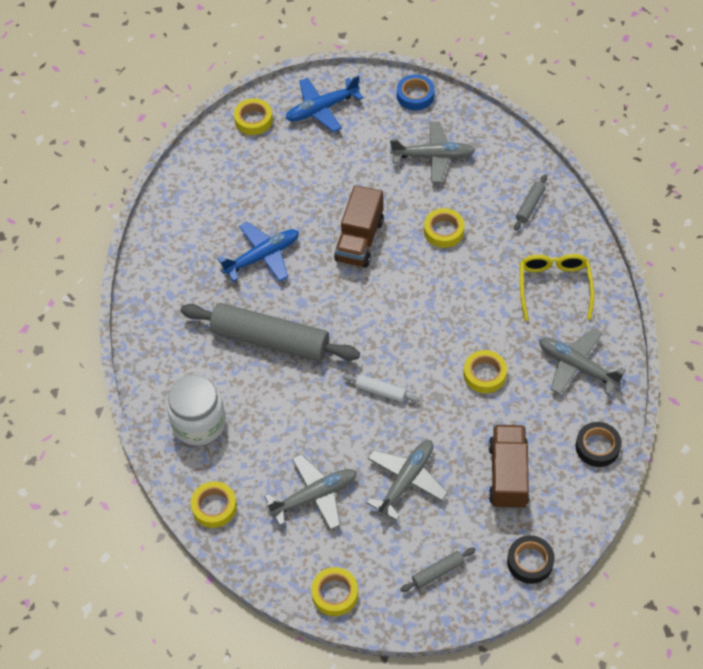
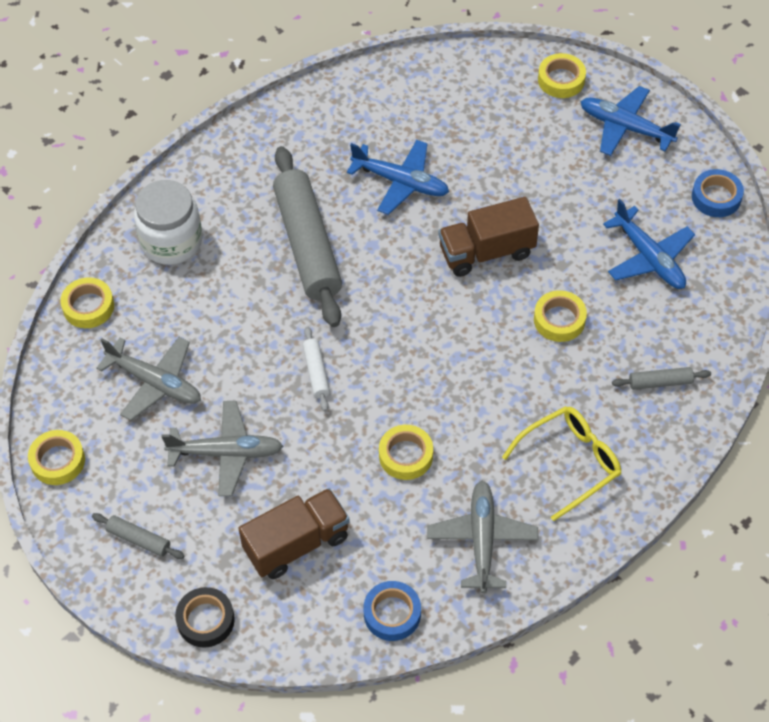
camera: 55 degrees right, 0 degrees up
grey plane [390,121,475,183] -> blue plane [603,199,695,289]
black tape [576,422,621,467] -> blue tape [363,581,421,641]

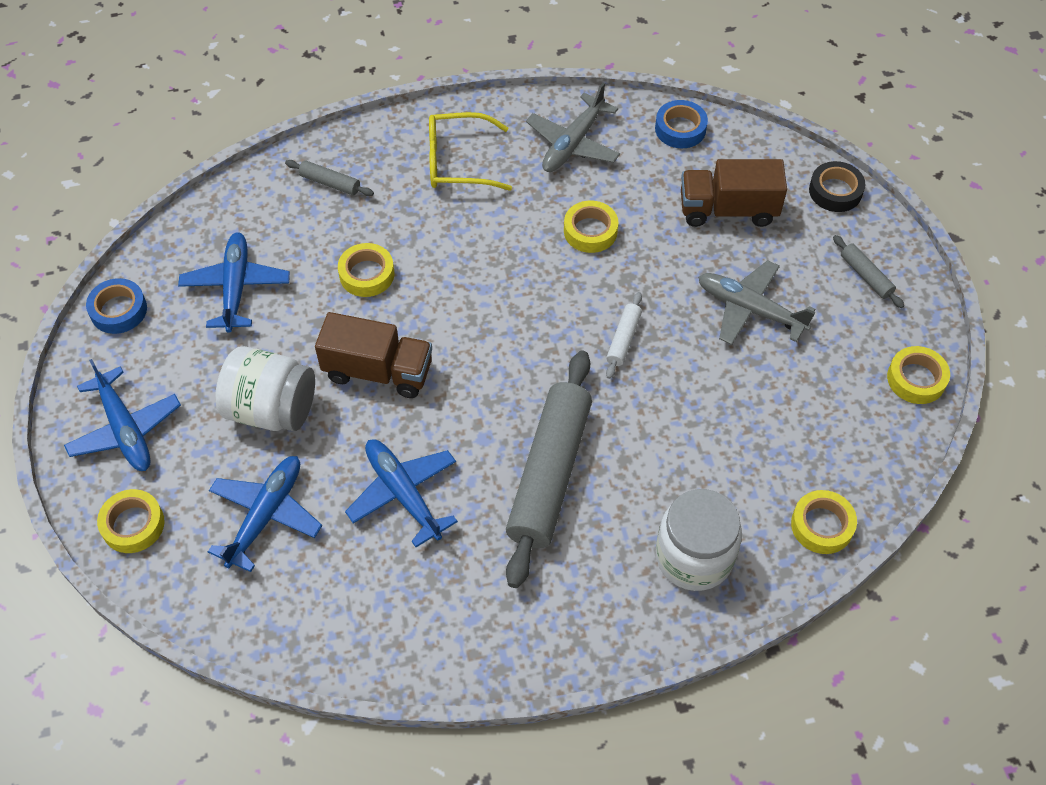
camera: 150 degrees left, 0 degrees up
grey plane [96,337,201,421] -> none
none -> blue plane [208,456,322,572]
none -> white jar [215,346,315,431]

